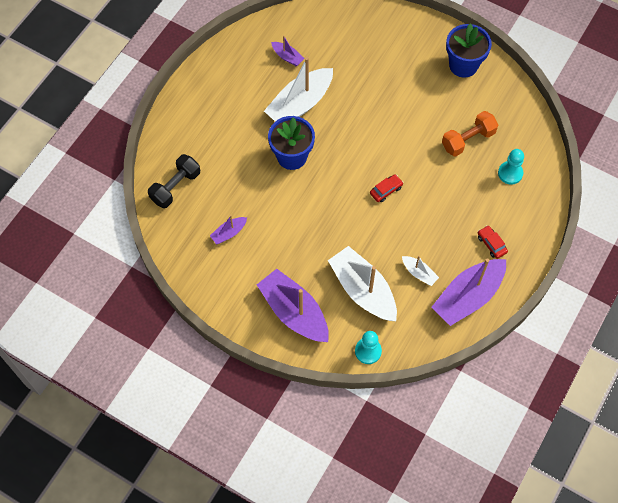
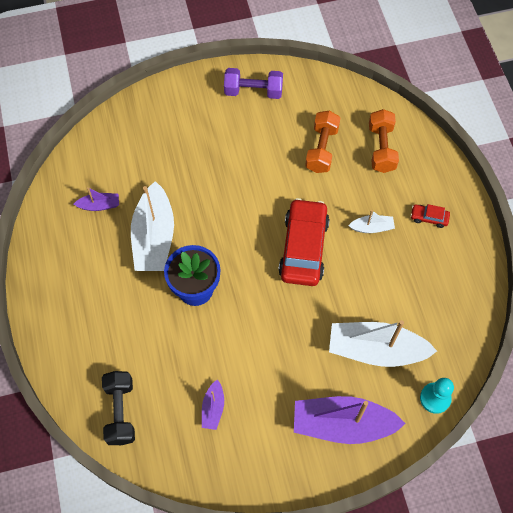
camera: 45 degrees left, 0 degrees up
red car [370,174,403,202] -> red car [278,198,330,286], size x2.32
white boat [402,256,439,286] -> white boat moved to [348,210,395,233]
purple boat [432,258,506,326] -> none
blue flower pot [446,23,492,78] -> purple dumbbell [224,68,283,99]
turquoise pawn [498,149,524,185] -> orange dumbbell [369,109,399,173]

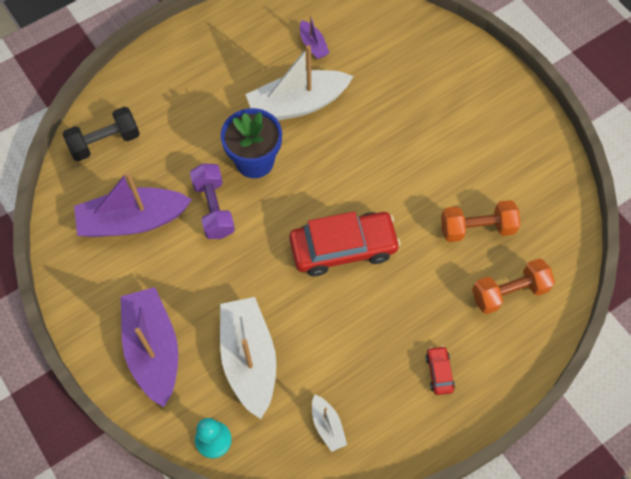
camera: 70 degrees right, 0 degrees up
purple boat [202,379,224,430] -> purple boat [74,171,192,237], size x2.14
purple dumbbell [224,68,283,99] -> purple dumbbell moved to [190,163,235,239]
white boat [348,210,395,233] -> white boat moved to [312,394,347,452]

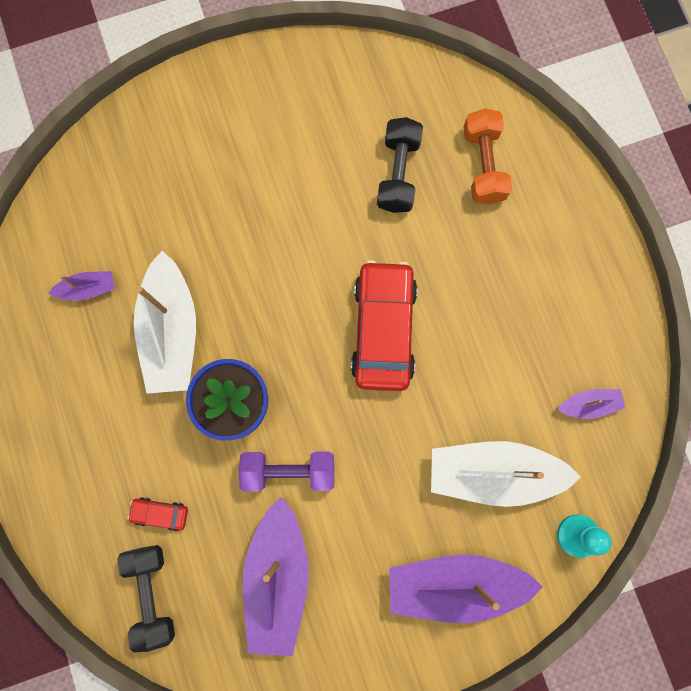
camera: 75 degrees left, 15 degrees up
white boat [312,394,347,452] -> purple boat [558,389,625,419]
red car [426,346,455,395] -> red car moved to [128,497,188,531]
orange dumbbell [441,200,520,242] -> black dumbbell [377,117,423,213]

